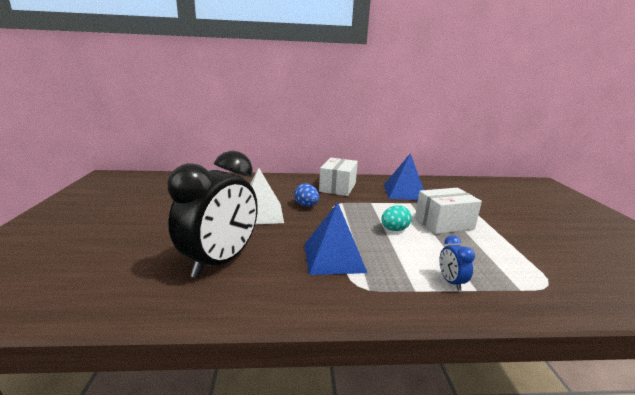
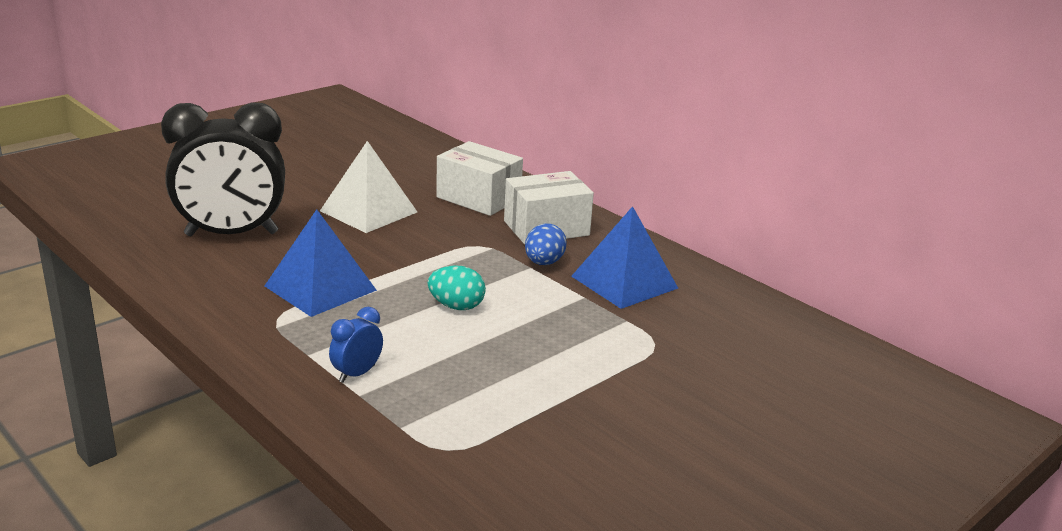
camera: 50 degrees right, 5 degrees up
blue egg [294,184,319,207] -> blue egg moved to [525,223,567,265]
white box [415,188,482,234] -> white box moved to [436,141,523,216]

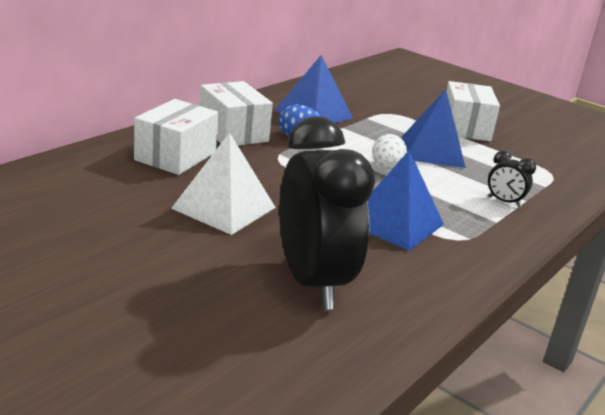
camera: 100 degrees left, 0 degrees up
blue clock [329,307,383,383] -> black clock [488,151,536,207]
turquoise egg [428,265,486,310] -> white egg [372,134,407,170]
none -> blue pyramid [402,89,466,168]
none -> white box [446,81,500,141]

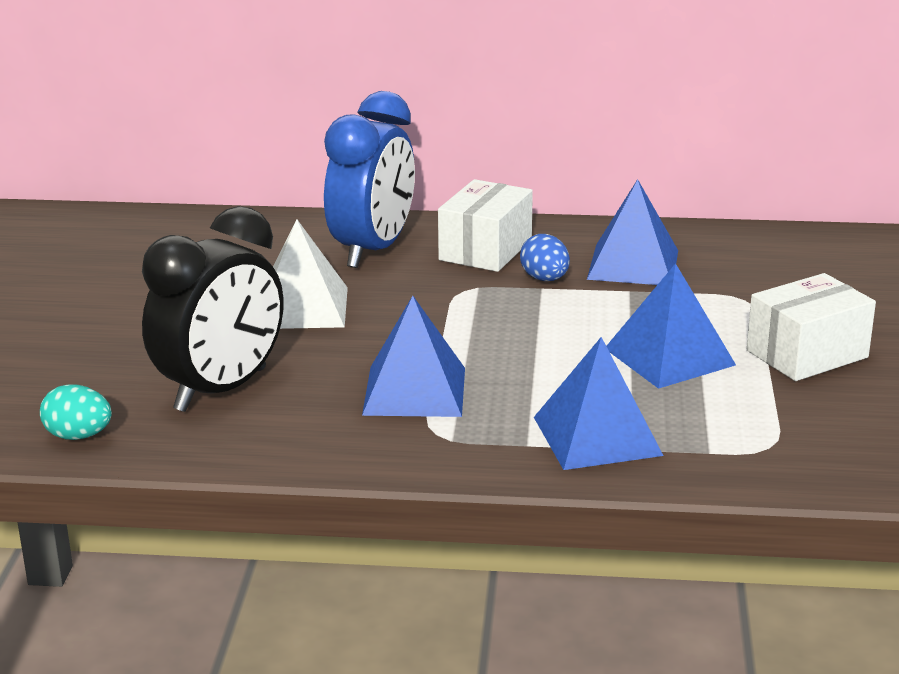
camera: 60 degrees right, 0 degrees up
white box [134,99,219,175] -> blue clock [324,91,415,268]
white egg [372,134,407,170] -> none
black clock [488,151,536,207] -> blue pyramid [534,337,664,470]
none -> turquoise egg [40,384,112,440]

